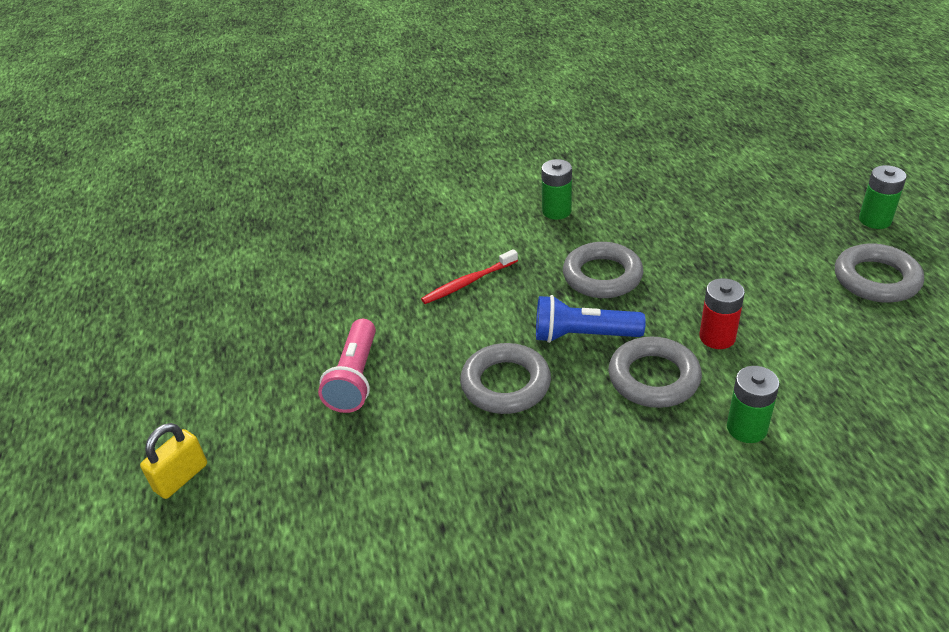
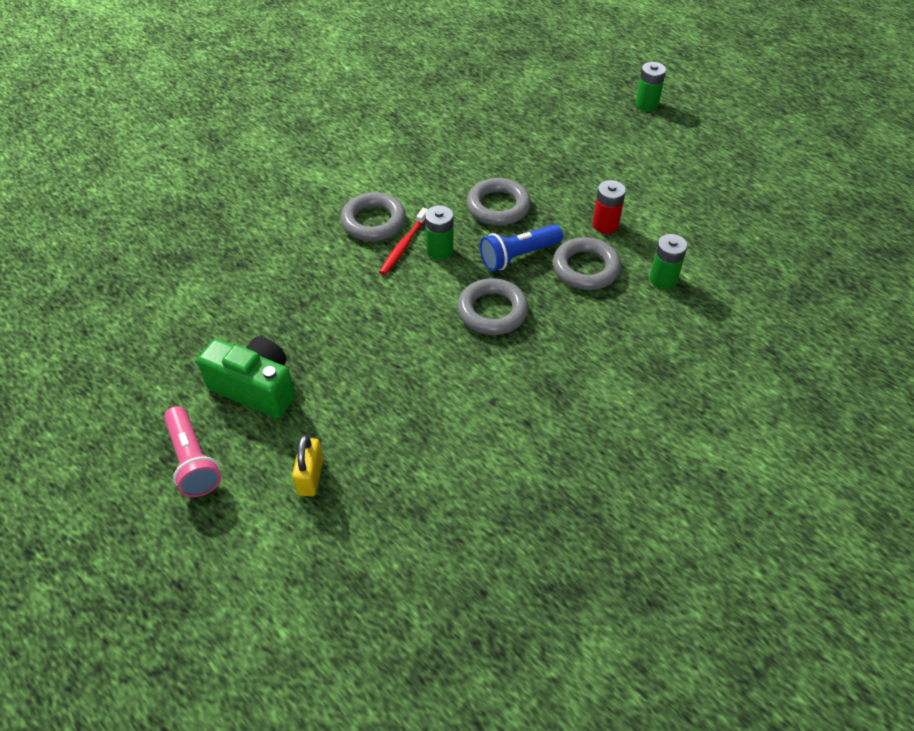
camera: 35 degrees left, 10 degrees up
pink flashlight [318,319,376,413] -> pink flashlight moved to [164,406,221,497]
green battery [541,159,572,220] -> green battery moved to [425,205,454,260]
grey ring [835,243,924,303] -> grey ring moved to [341,192,406,241]
none -> green camera [197,336,295,418]

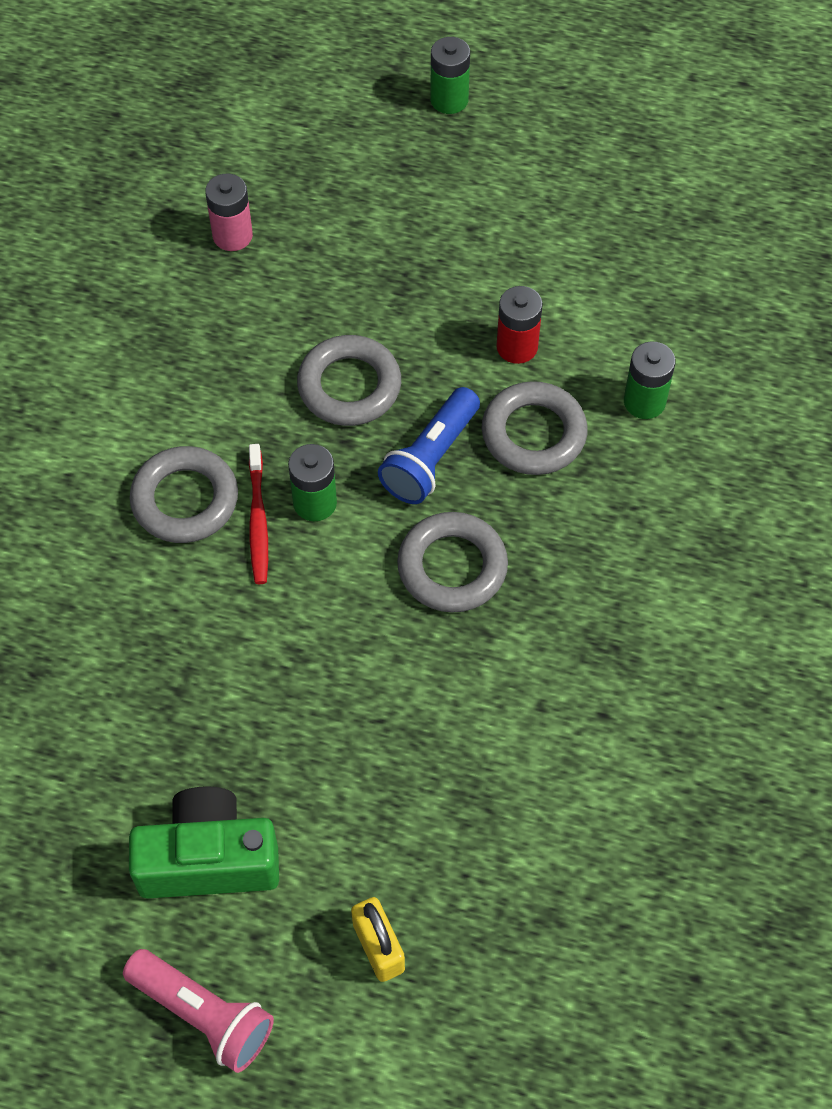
camera: 30 degrees left, 10 degrees up
none -> pink battery [205,173,253,251]

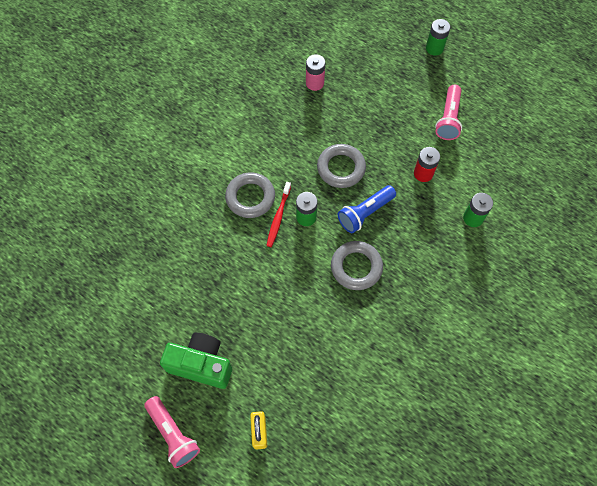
camera: 20 degrees right, 5 degrees up
grey ring [482,381,588,475] -> none
none -> pink flashlight [435,85,462,140]

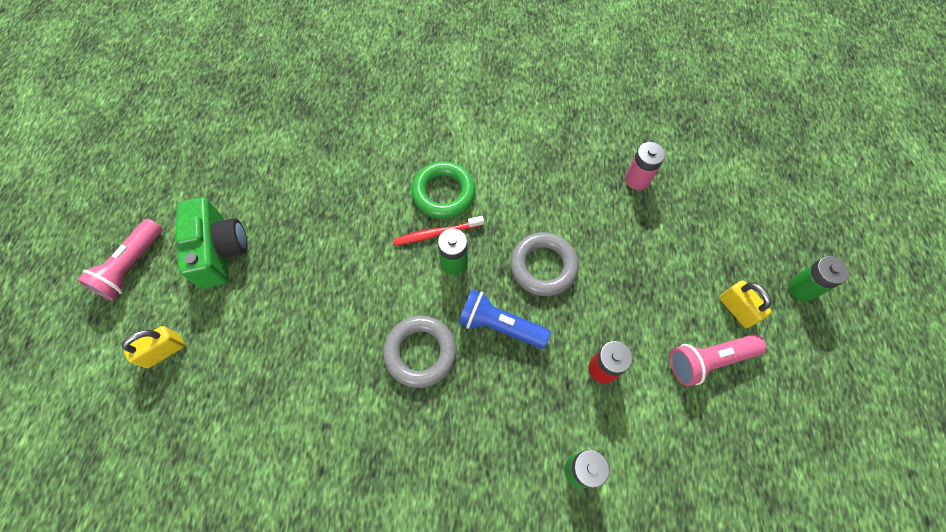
camera: 60 degrees right, 0 degrees up
grey ring [225,172,275,218] -> green ring [412,161,476,219]
none -> yellow padlock [719,280,772,328]

